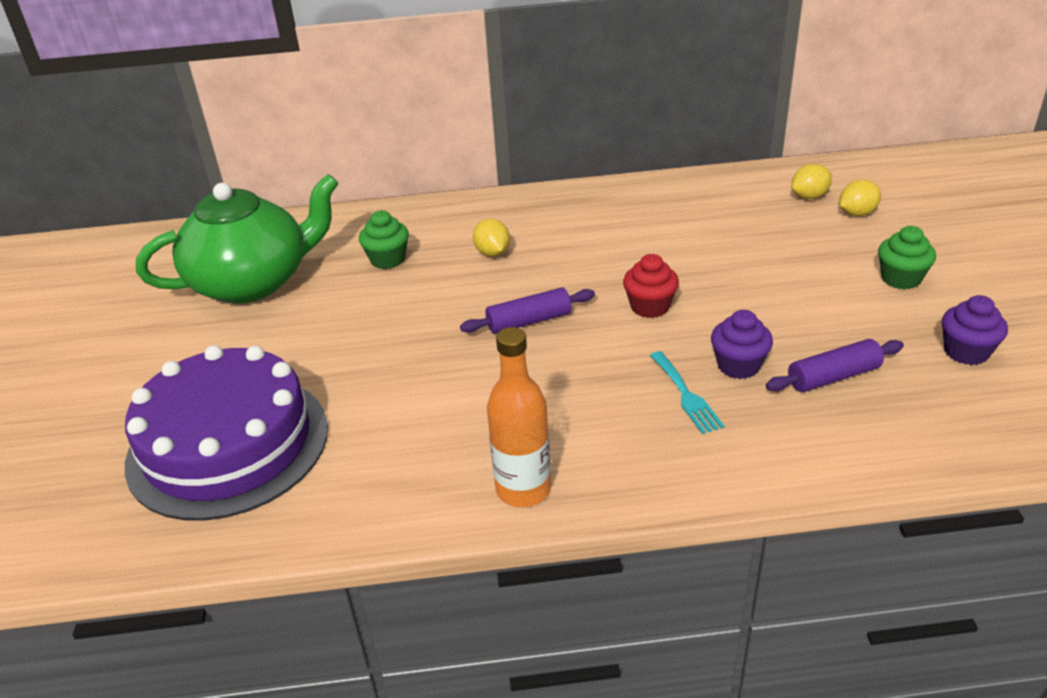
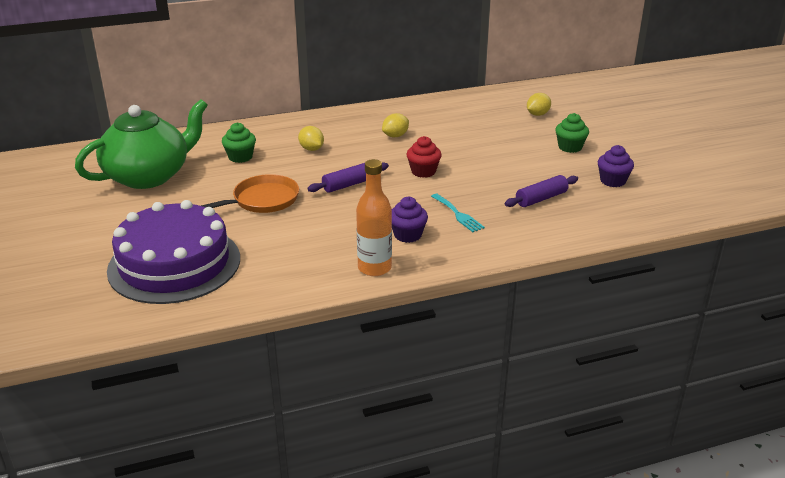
camera: 15 degrees left, 5 degrees down
purple cupcake [711,310,773,379] -> purple cupcake moved to [392,197,428,243]
yellow lemon [791,164,832,199] -> yellow lemon moved to [382,113,409,138]
none -> orange pan [201,174,299,213]

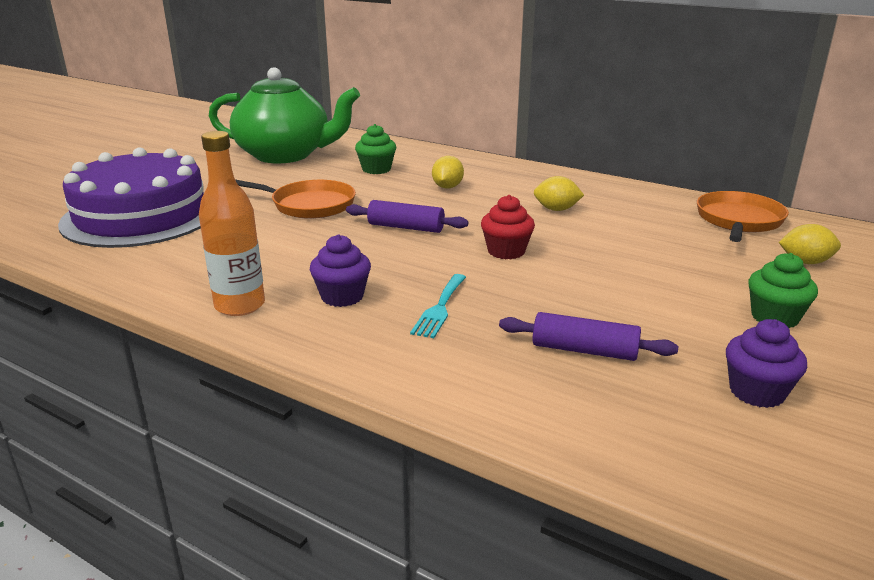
camera: 50 degrees right, 5 degrees down
none -> orange pan [697,191,789,242]

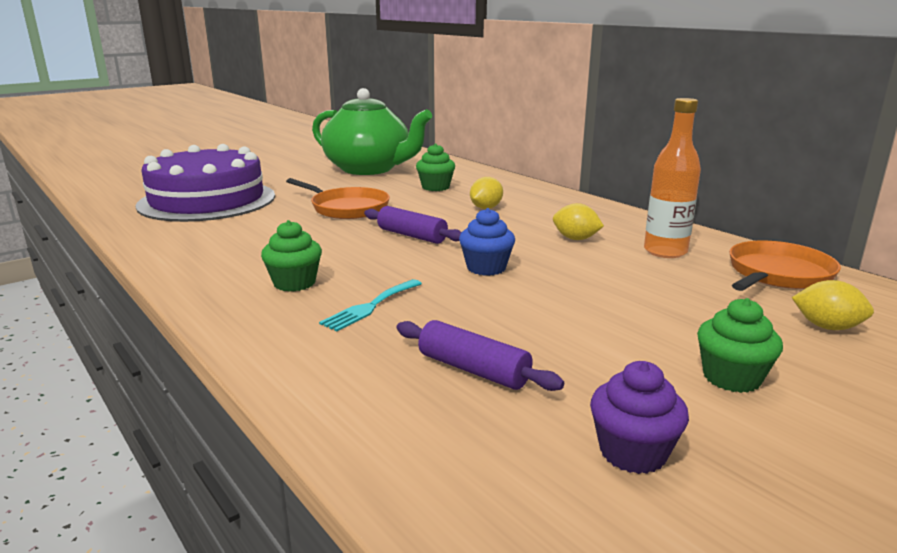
camera: 20 degrees right, 5 degrees down
orange bottle [199,131,265,316] -> orange bottle moved to [644,98,701,258]
purple cupcake [310,234,371,307] -> green cupcake [261,220,322,292]
red cupcake [481,195,535,259] -> blue cupcake [459,208,515,276]

